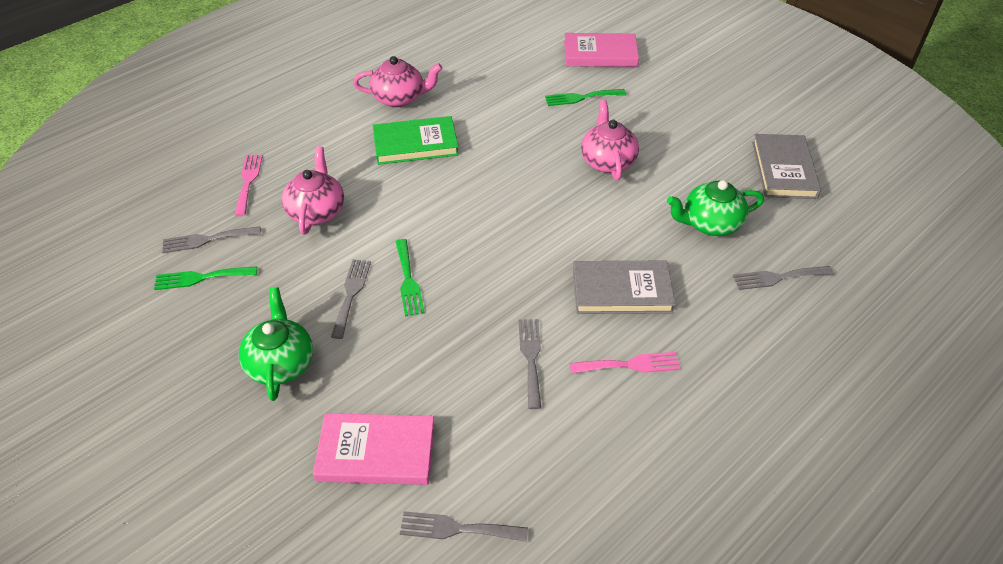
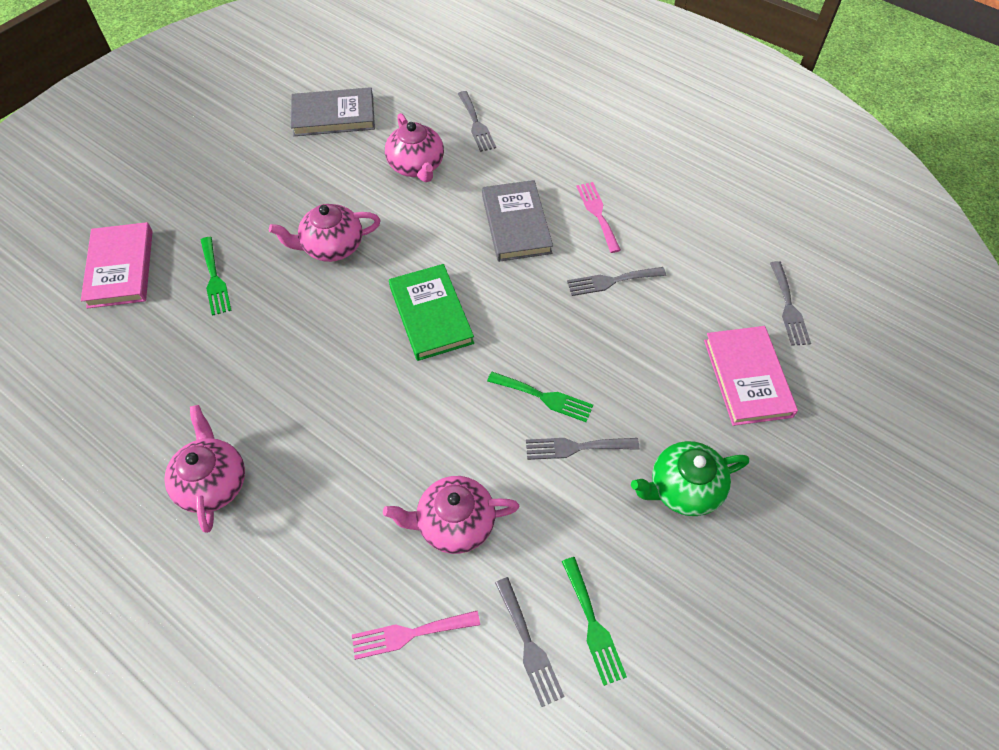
camera: 100 degrees left, 10 degrees up
green book [373,116,459,165] -> green book moved to [389,264,474,361]
green fork [396,239,424,317] -> green fork turned 45 degrees clockwise [487,372,593,422]
green teapot [667,180,764,236] -> pink teapot [385,113,444,182]

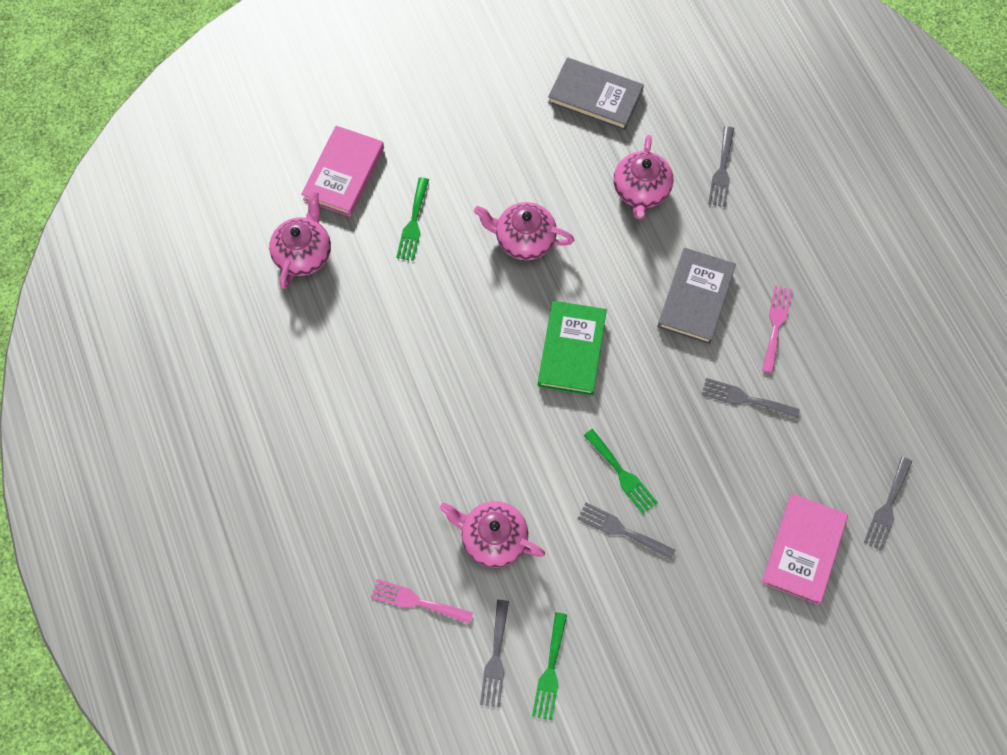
camera: 30 degrees right, 10 degrees up
pink teapot [164,405,245,533] -> pink teapot moved to [269,191,331,289]
green teapot [631,441,749,516] -> none

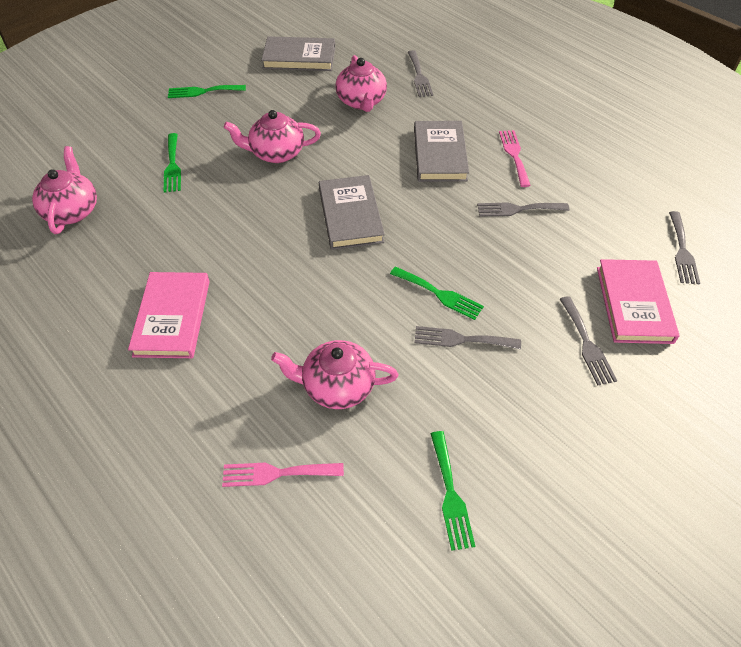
camera: 20 degrees left, 15 degrees down
pink book [301,126,384,217] -> pink book moved to [128,272,210,358]
grey fork [480,600,509,707] -> grey fork moved to [560,296,617,386]
green book [538,301,607,396] -> grey book [319,175,385,250]
none -> green fork [168,85,246,98]

